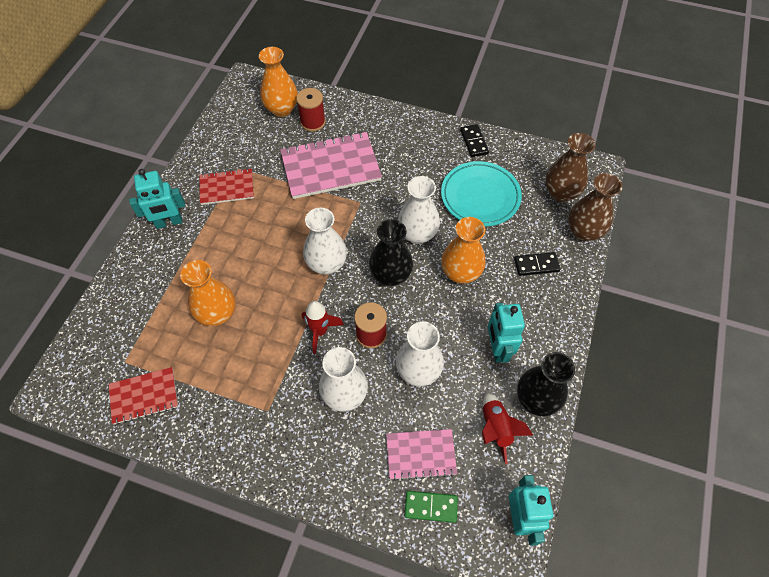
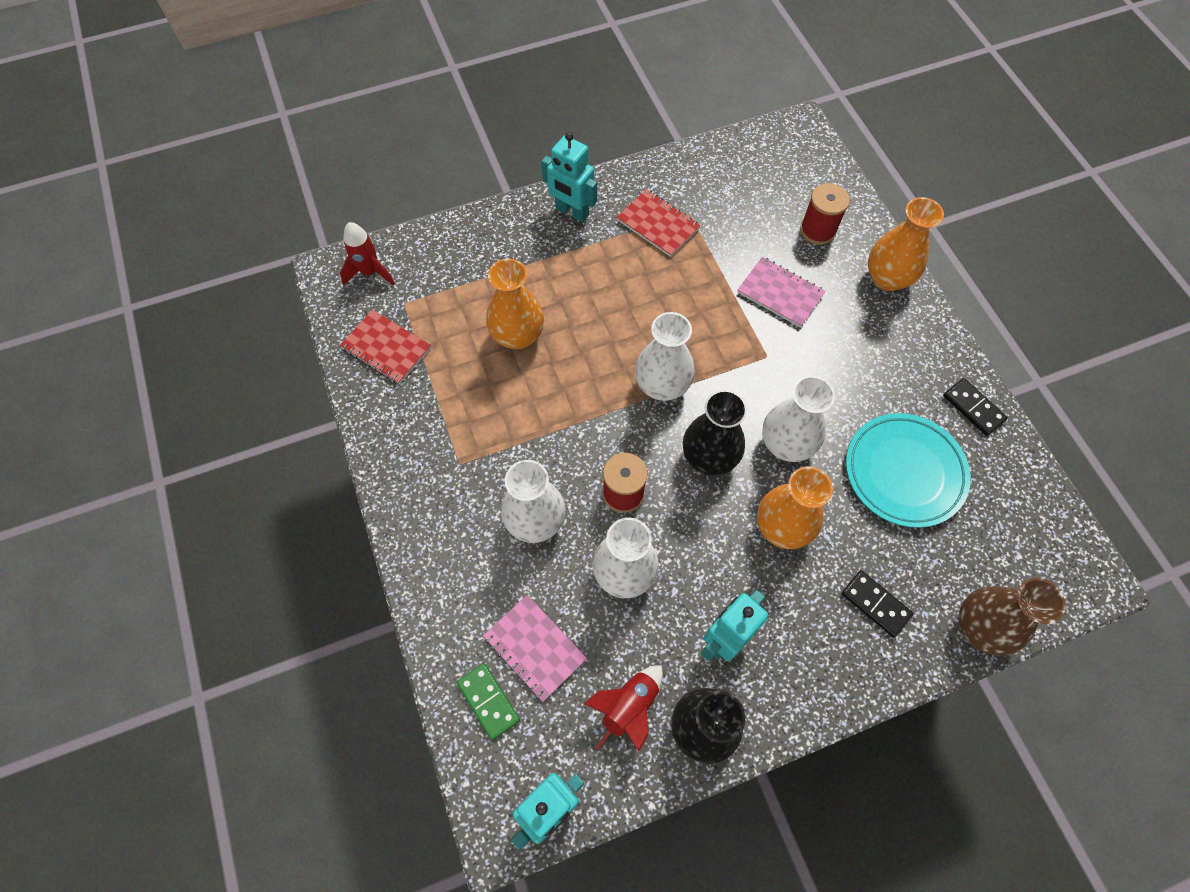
camera: 50 degrees right, 5 degrees up
orange vase [259,47,298,117] -> orange vase moved to [868,197,944,291]
pink notebook [280,132,382,199] -> pink notebook [737,257,826,328], size x0.57
red rocket [301,301,344,354] -> red rocket moved to [340,222,395,286]
black domino [460,124,489,157] -> black domino turned 75 degrees counterclockwise [943,378,1008,436]
brown vase [545,133,595,202] -> none

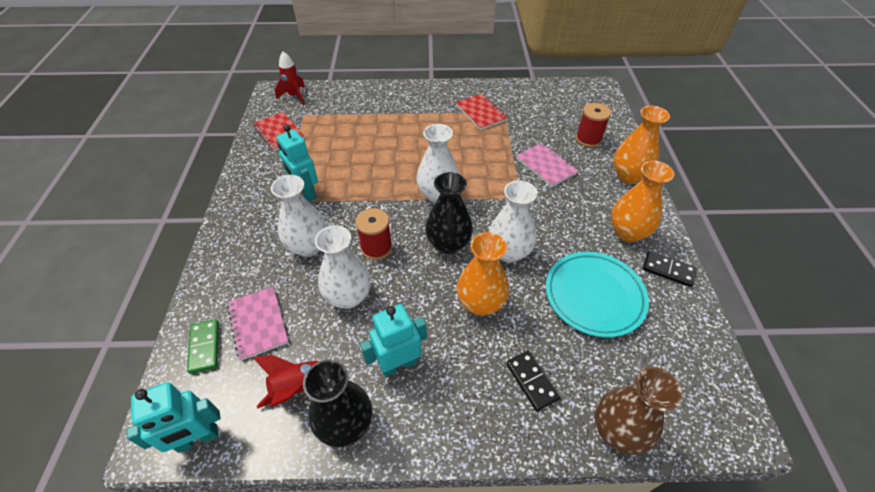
camera: 20 degrees right, 15 degrees down
orange vase [486,258,544,350] -> orange vase moved to [611,161,674,242]
turquoise robot [541,132,597,222] -> turquoise robot moved to [276,124,318,202]
black domino [943,378,1008,436] -> black domino turned 45 degrees counterclockwise [643,251,697,287]

